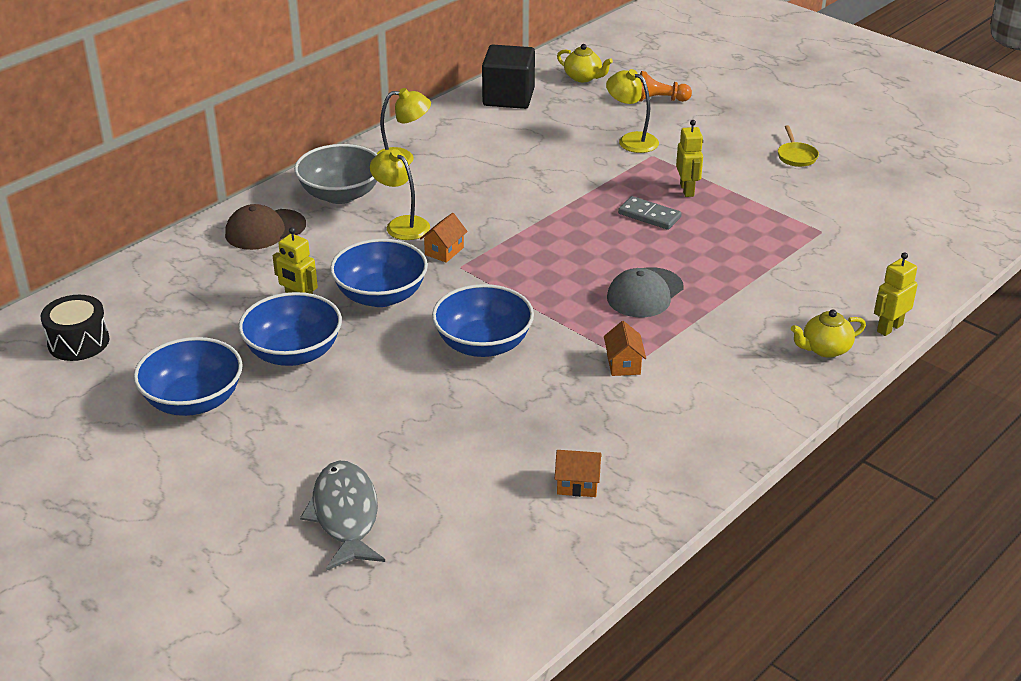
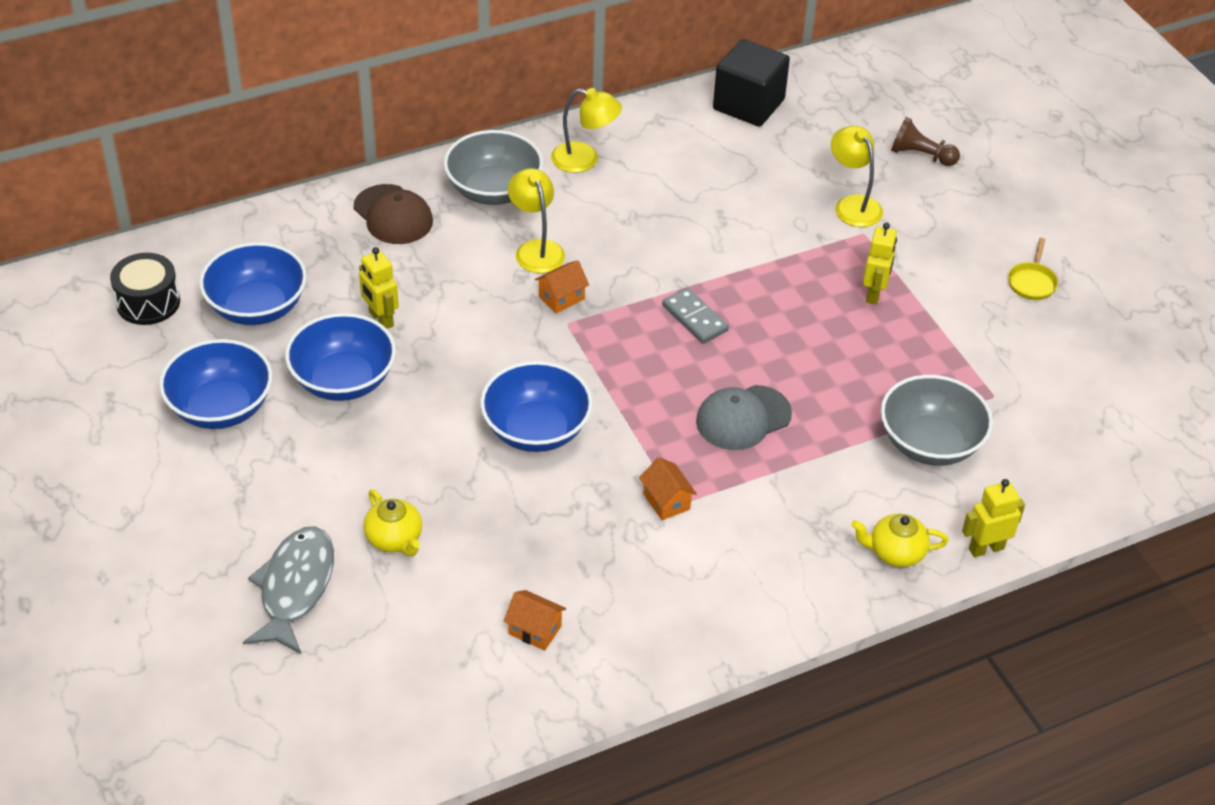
camera: 20 degrees right, 10 degrees up
brown cap [225,204,306,250] -> brown cap turned 120 degrees counterclockwise [354,184,433,244]
blue bowl [330,239,428,307] -> blue bowl moved to [199,242,307,325]
yellow teapot [557,44,613,82] -> yellow teapot moved to [364,489,422,556]
orange house [604,321,646,376] -> orange house turned 45 degrees counterclockwise [639,457,697,520]
grey domino [618,196,682,230] -> grey domino moved to [662,288,729,344]
orange pawn [639,71,692,102] -> brown pawn [891,117,960,166]
none -> grey bowl [880,375,993,466]

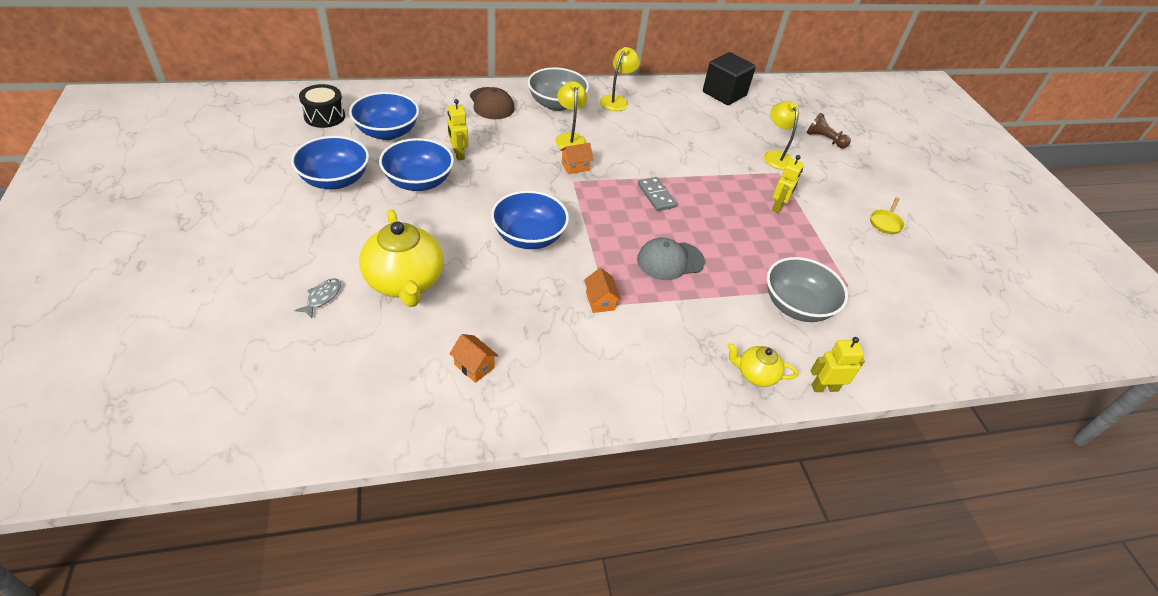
camera: 10 degrees right, 0 degrees up
grey fish [243,526,334,654] -> grey fish [294,278,341,318], size x0.49
yellow teapot [364,489,422,556] -> yellow teapot [359,209,444,307], size x1.94
yellow lamp [551,88,622,173] -> yellow lamp turned 90 degrees counterclockwise [600,47,640,111]

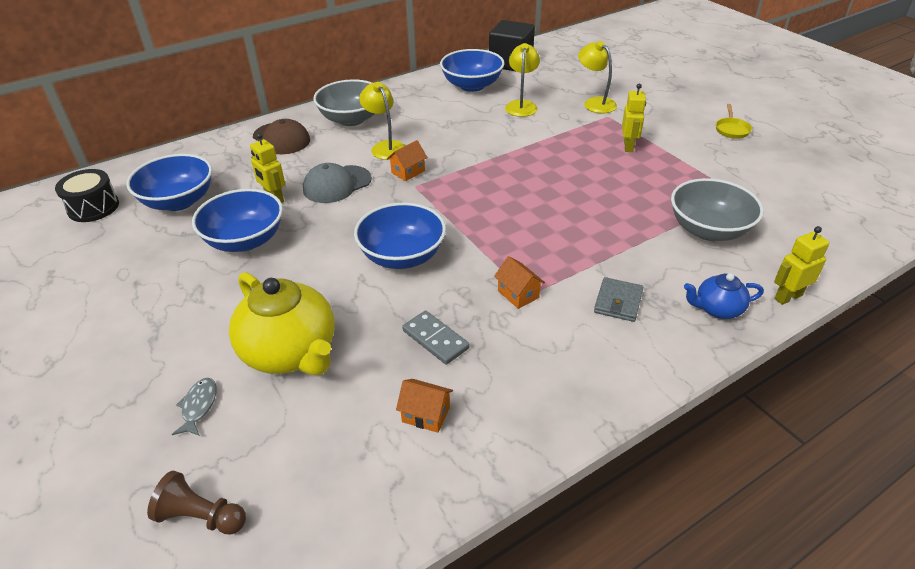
camera: 15 degrees left, 5 degrees down
blue bowl [291,136,369,189] -> blue bowl moved to [440,49,505,92]
yellow lamp [600,47,640,111] -> yellow lamp moved to [505,43,540,117]
grey cap [637,237,705,280] -> grey cap moved to [303,163,372,203]
grey domino [638,177,677,211] -> grey domino moved to [402,311,470,365]
yellow teapot [727,343,798,387] -> blue teapot [684,273,764,319]
brown pawn [807,113,851,148] -> brown pawn moved to [147,471,246,534]
none -> grey wallet [594,277,643,322]

